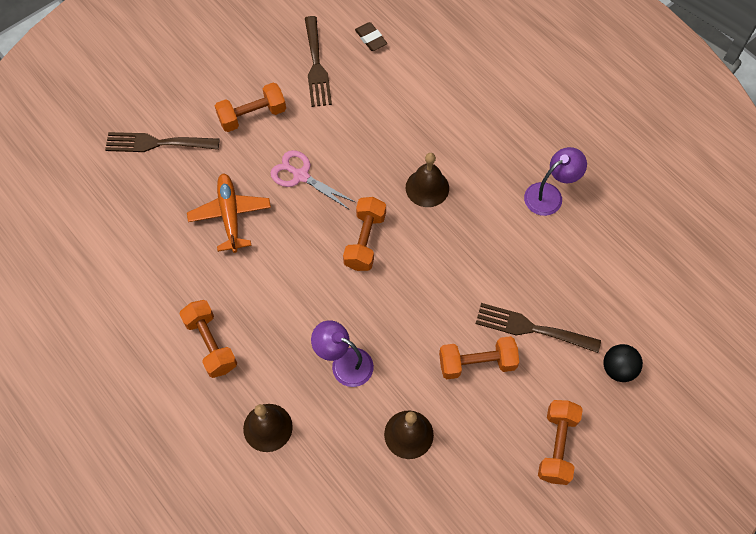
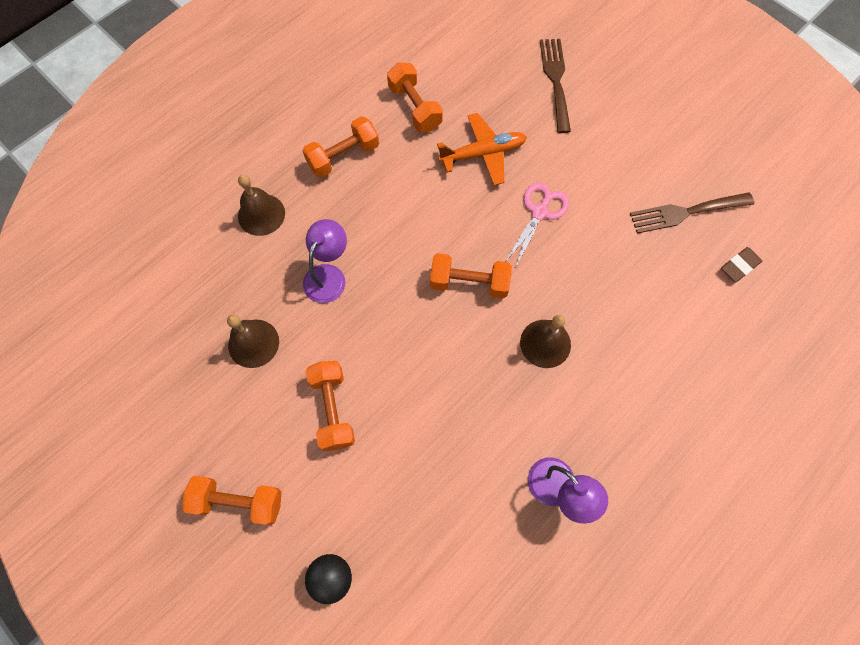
camera: 85 degrees right, 5 degrees up
orange dumbbell [215,82,286,132] -> orange dumbbell moved to [387,63,443,132]
brown fork [476,303,601,353] -> none

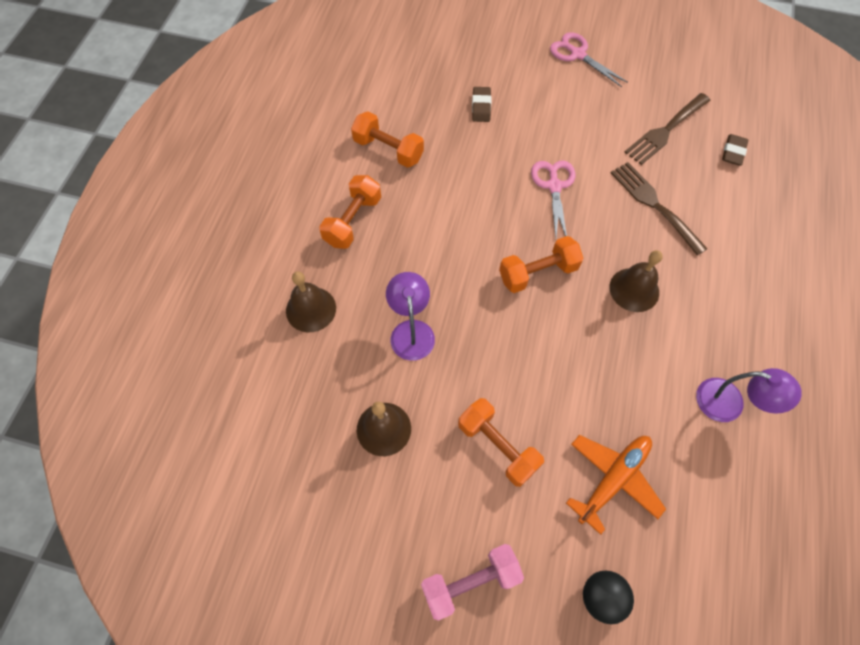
camera: 30 degrees left, 5 degrees down
orange dumbbell [183,476,282,525] -> pink dumbbell [421,544,524,620]
orange plane [437,113,527,186] -> orange plane moved to [566,435,666,535]
brown fork [540,39,571,133] -> brown fork moved to [611,162,708,256]
none -> brown eraser [472,87,491,122]
none -> pink scissors [550,32,628,87]

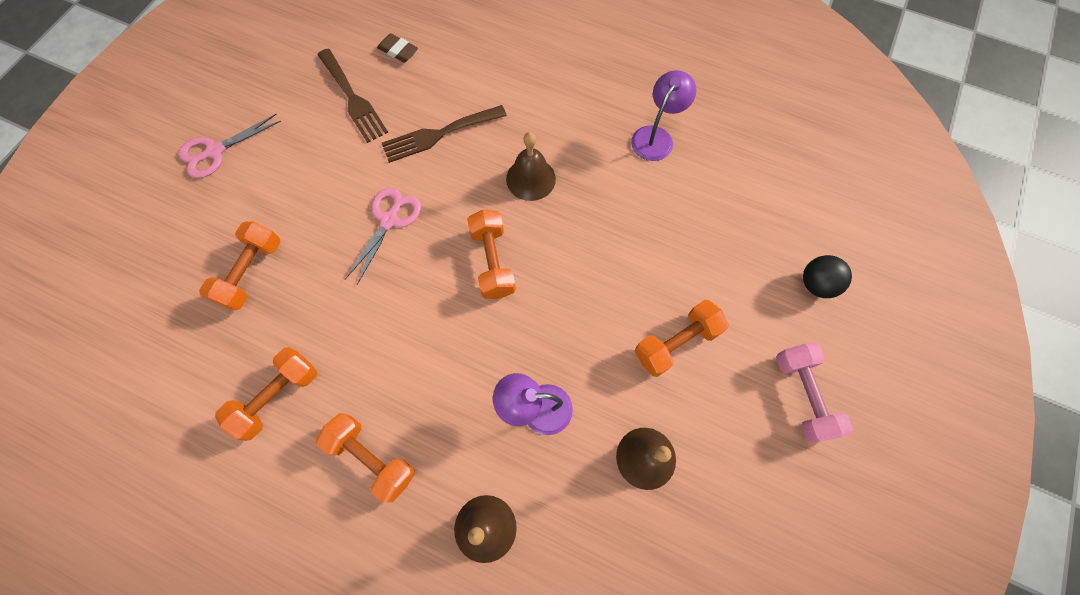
camera: 80 degrees left, 5 degrees up
brown eraser [472,87,491,122] -> orange dumbbell [199,221,280,310]
pink scissors [531,161,576,238] -> pink scissors turned 105 degrees clockwise [345,188,421,285]
orange plane [566,435,666,535] -> none

